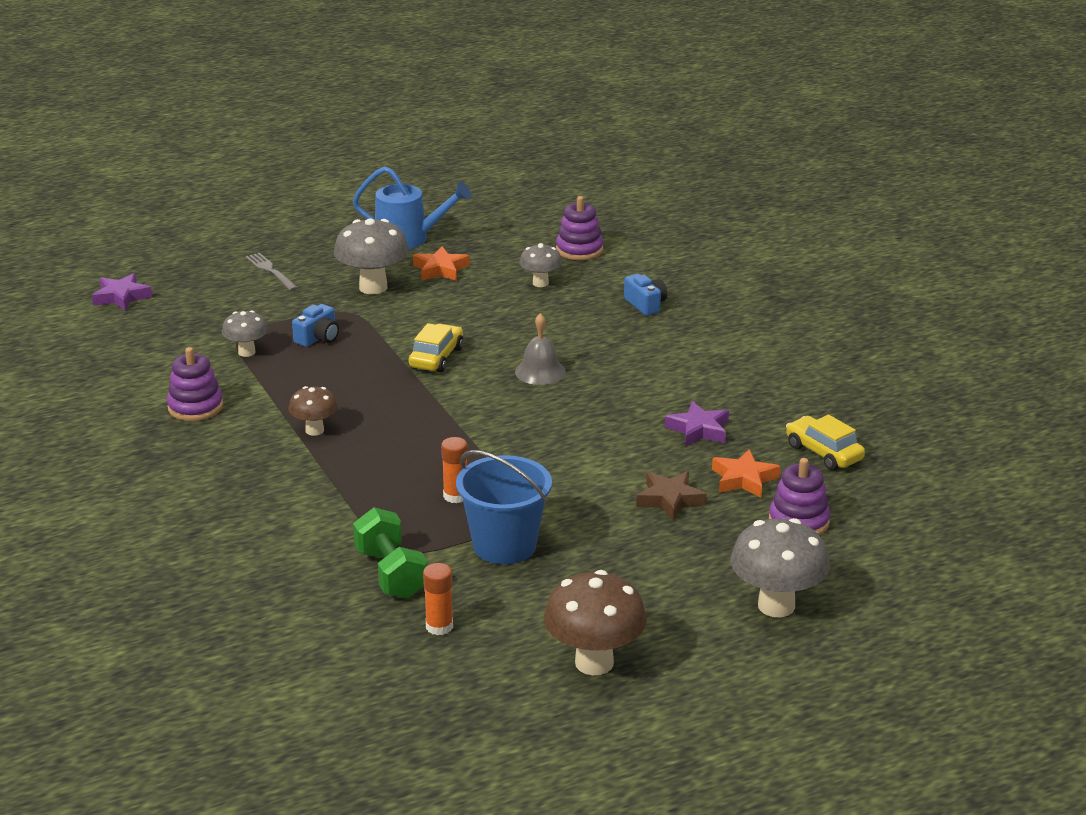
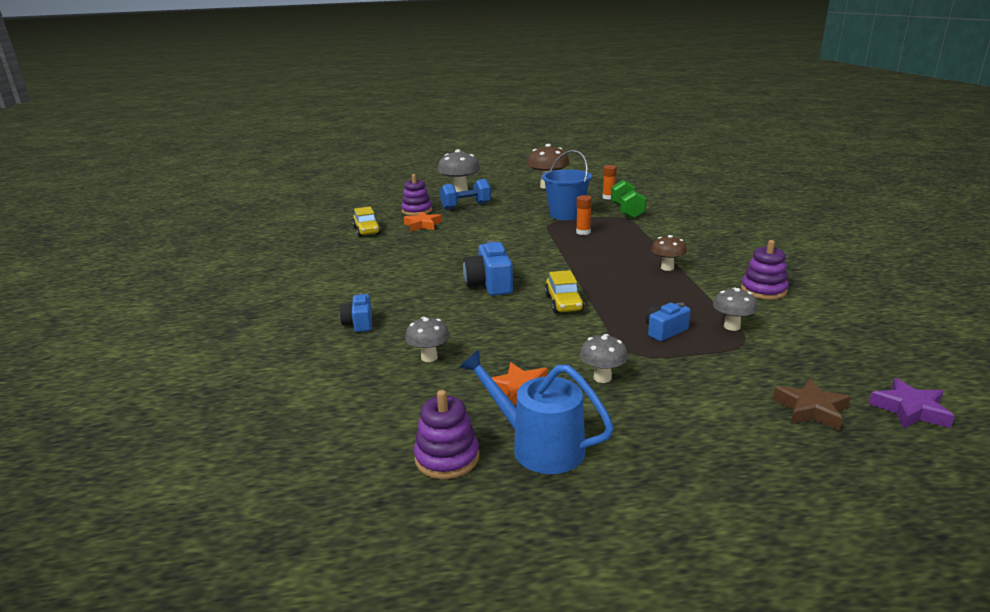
camera: 160 degrees left, 5 degrees down
grey fork [245,253,298,291] -> none
grey mushroom [334,218,409,294] -> grey mushroom [580,334,628,383], size x0.58
yellow car [409,323,463,372] -> yellow car turned 45 degrees counterclockwise [545,270,584,313]
grey bell [515,313,566,385] -> blue camera [463,240,513,296]
purple stacking toy [556,196,604,260] -> purple stacking toy moved to [414,390,479,479]
brown star [636,471,707,520] -> brown star moved to [773,379,851,431]
purple star [665,401,729,447] -> none
none -> blue dumbbell [440,179,491,209]

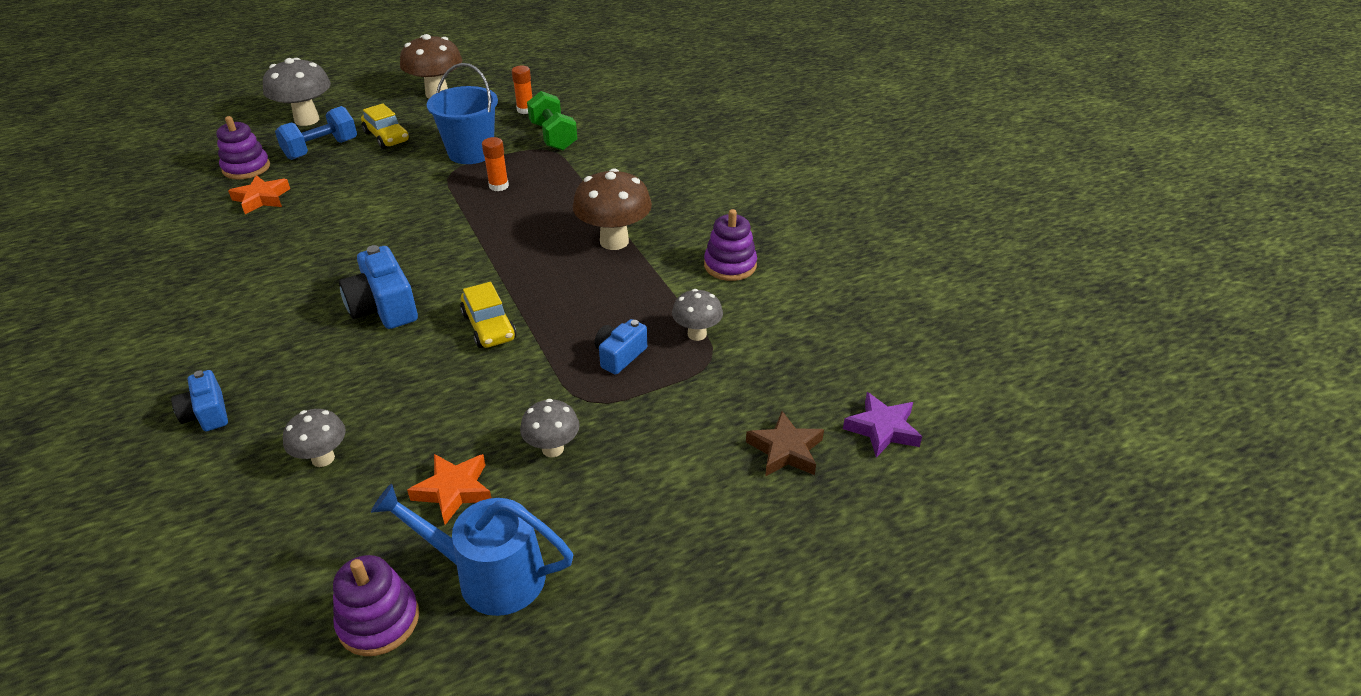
camera: 20 degrees left, 15 degrees up
yellow car [352,207,381,237] -> yellow car moved to [361,103,410,149]
brown mushroom [651,235,687,271] -> brown mushroom [573,168,652,250], size x1.74

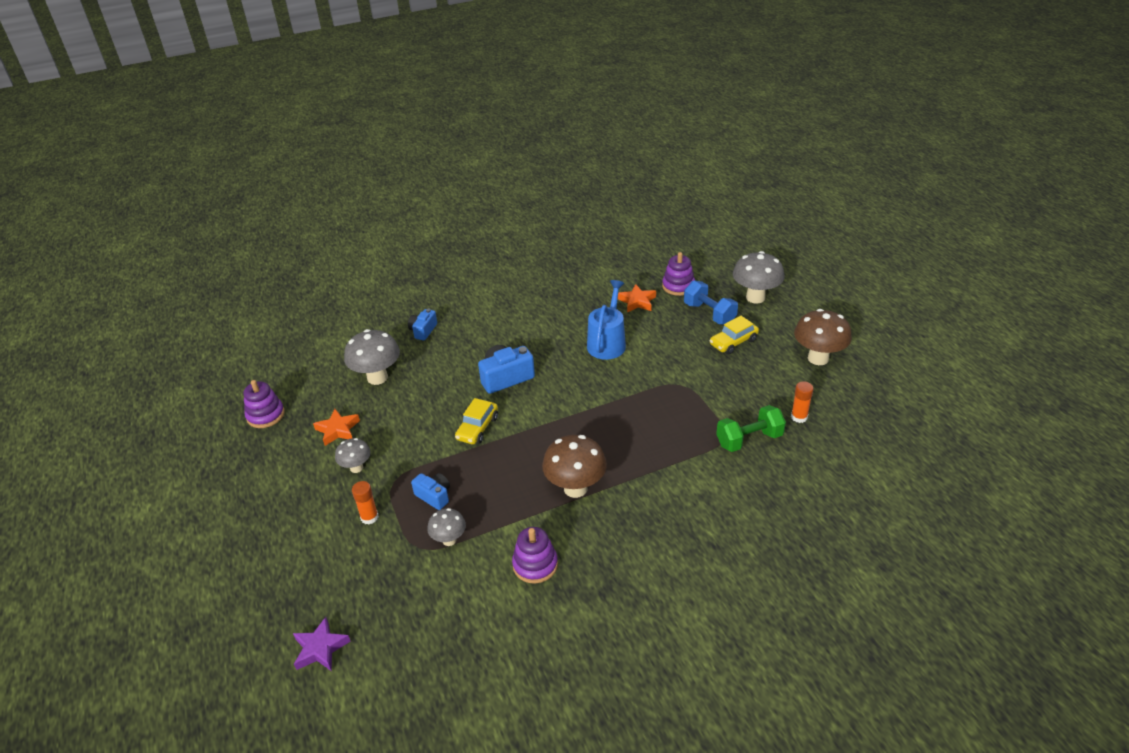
camera: 95 degrees right, 0 degrees up
blue camera [171,370,228,431] -> blue camera turned 45 degrees counterclockwise [408,309,437,340]
grey mushroom [283,409,346,467] -> grey mushroom [344,329,400,385], size x1.74
blue watering can [371,484,573,616] -> blue watering can moved to [587,280,626,360]
blue bucket [426,63,498,164] -> none
yellow car [460,282,516,348] -> yellow car turned 45 degrees counterclockwise [455,398,498,444]
orange glue stick [482,137,509,191] -> orange glue stick moved to [352,481,379,525]
brown star [746,411,824,477] -> none

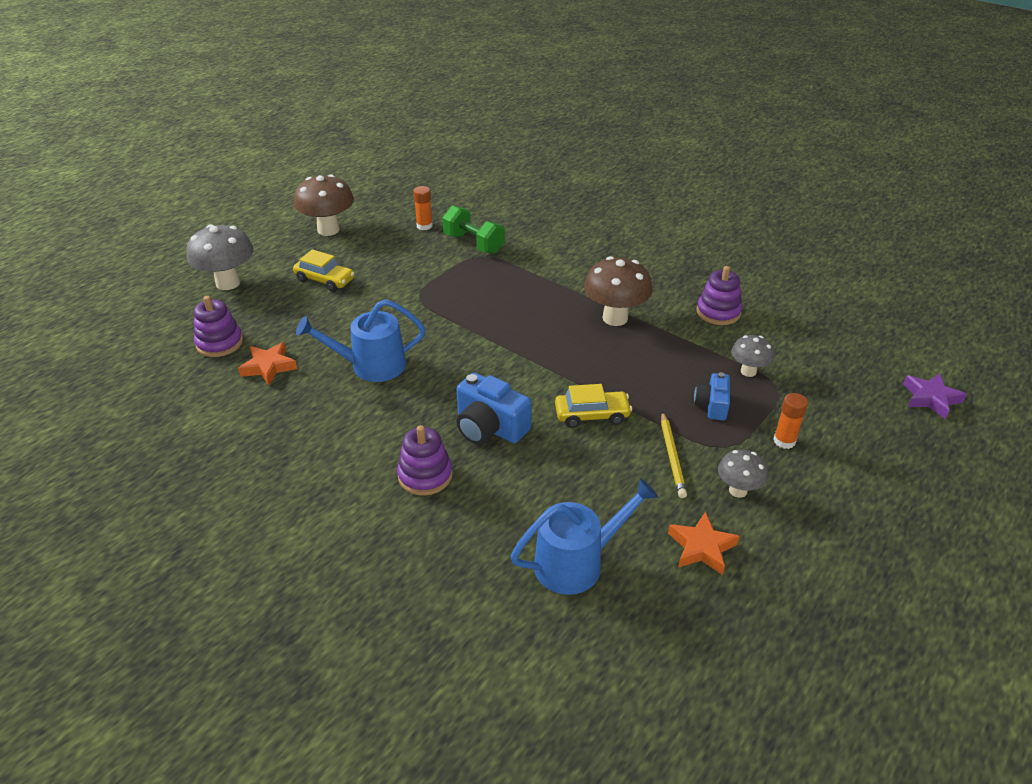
camera: 120 degrees left, 0 degrees up
purple stacking toy [243,380,285,428] -> purple stacking toy moved to [397,425,453,496]
grey mushroom [344,329,400,385] -> blue watering can [510,478,658,595]
blue camera [408,309,437,340] -> none
blue dumbbell [684,281,738,325] -> none
none -> yellow pencil [661,412,687,498]

